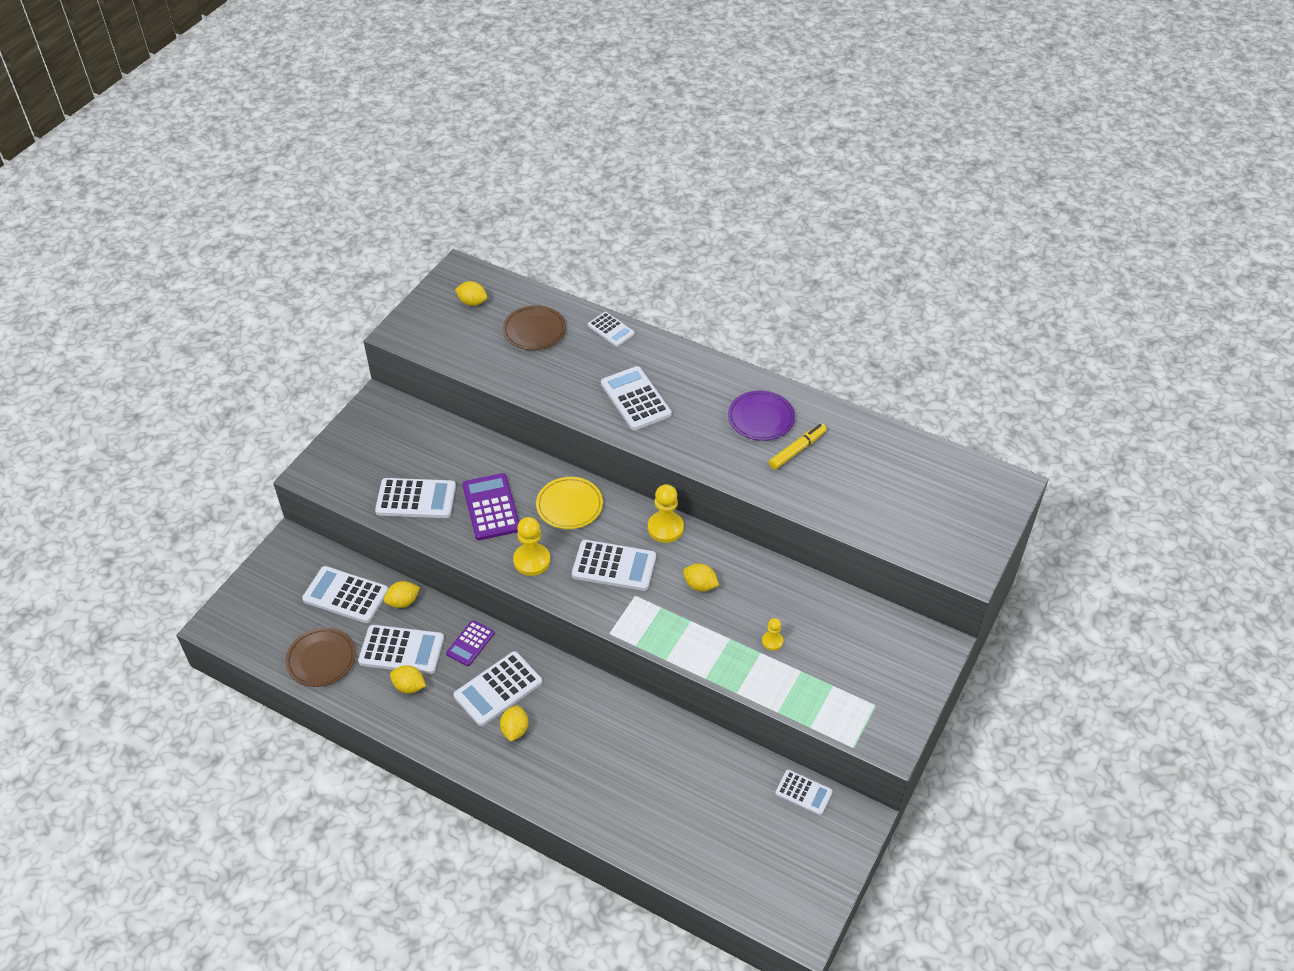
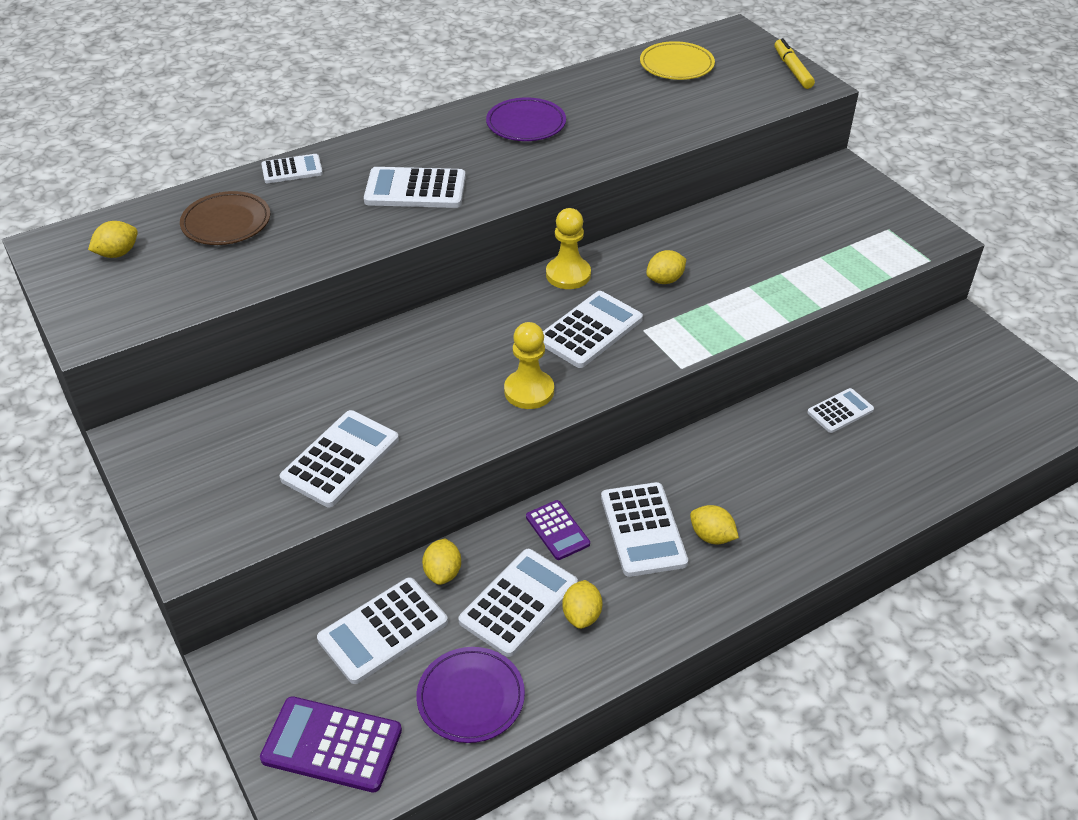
camera: 60 degrees left, 5 degrees down
brown plate [285,628,356,687] -> purple plate [416,647,525,743]
yellow lemon [390,665,426,694] -> yellow lemon turned 45 degrees counterclockwise [562,580,602,629]
purple calculator [462,473,519,540] -> purple calculator moved to [260,696,402,792]
yellow plate [536,477,603,529] -> yellow plate moved to [640,41,715,80]
yellow pawn [762,618,783,651] -> none
yellow marker [769,423,827,469] -> yellow marker moved to [774,38,815,89]
white calculator [775,770,833,815] -> white calculator moved to [807,388,874,433]

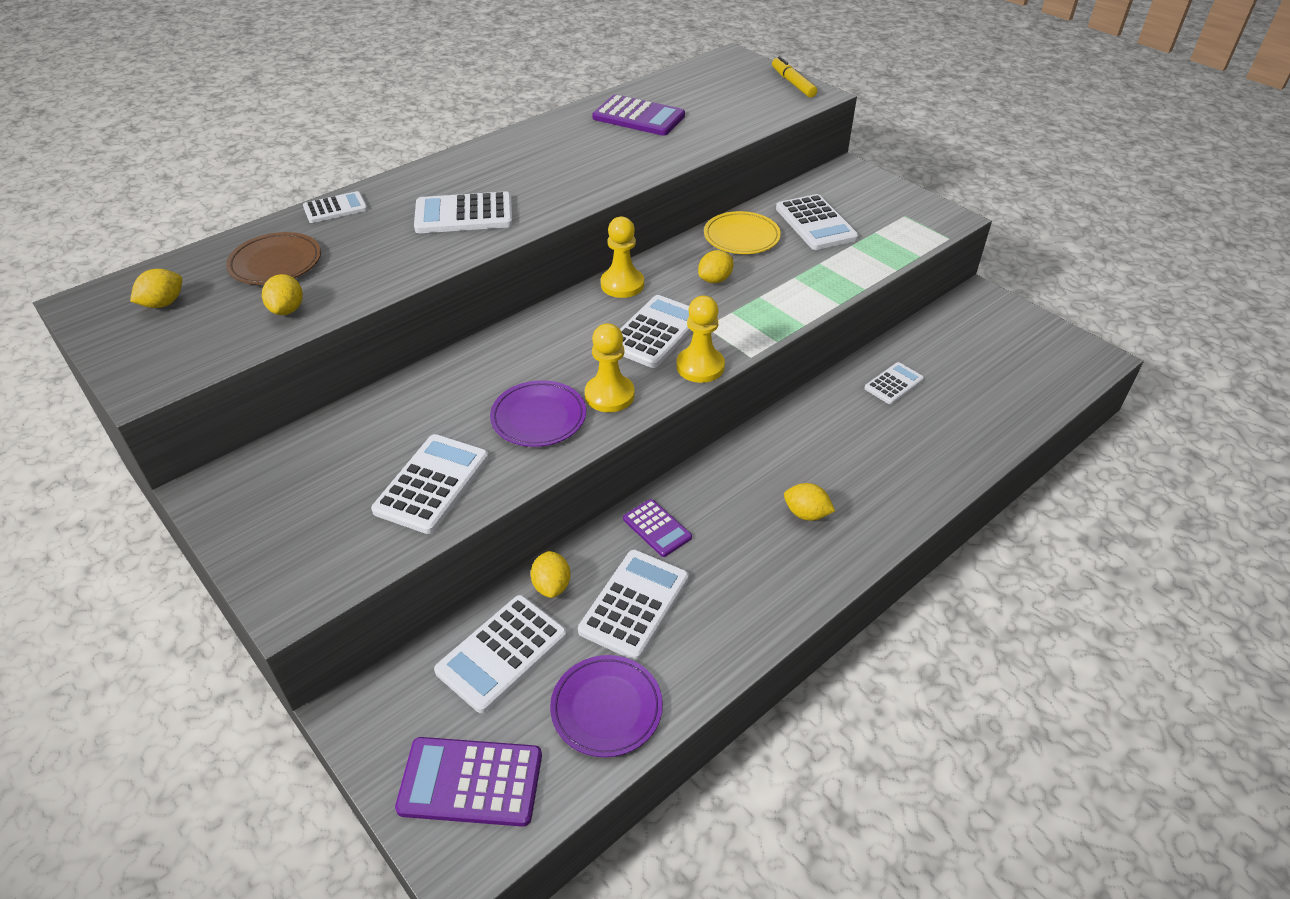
camera: 10 degrees left, 0 degrees up
purple plate [486,97,566,141] -> purple plate moved to [490,380,586,447]
yellow lemon [562,580,602,629] -> yellow lemon moved to [262,274,303,315]
white calculator [601,482,688,577] -> white calculator moved to [776,194,858,250]
yellow plate [640,41,715,80] -> yellow plate moved to [704,211,781,254]
none -> purple calculator [592,94,685,136]
none -> yellow pawn [676,296,725,383]

